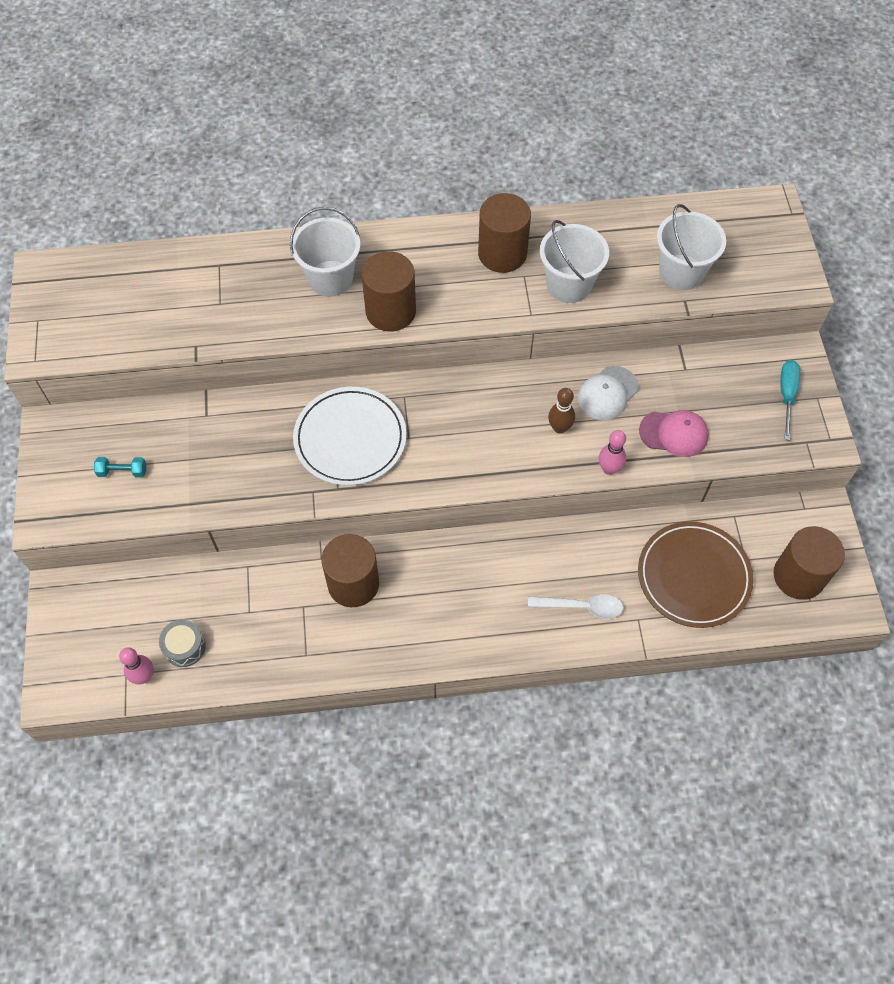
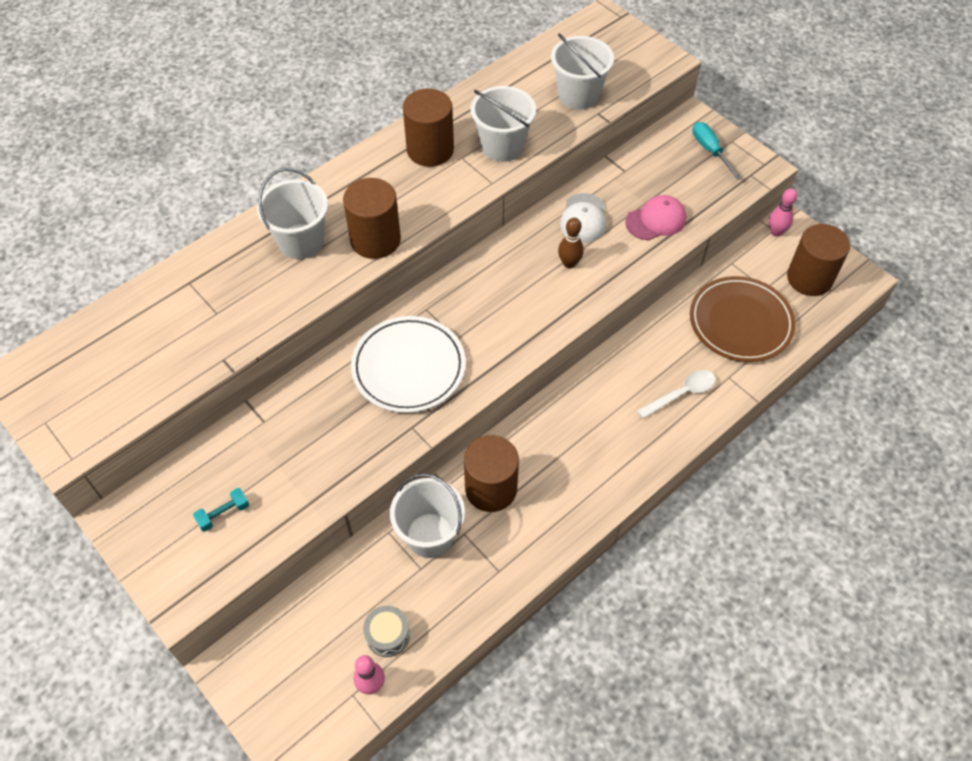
camera: 35 degrees left, 5 degrees down
pink bowling pin [599,430,626,475] -> pink bowling pin moved to [769,188,797,237]
none -> white bucket [390,473,465,558]

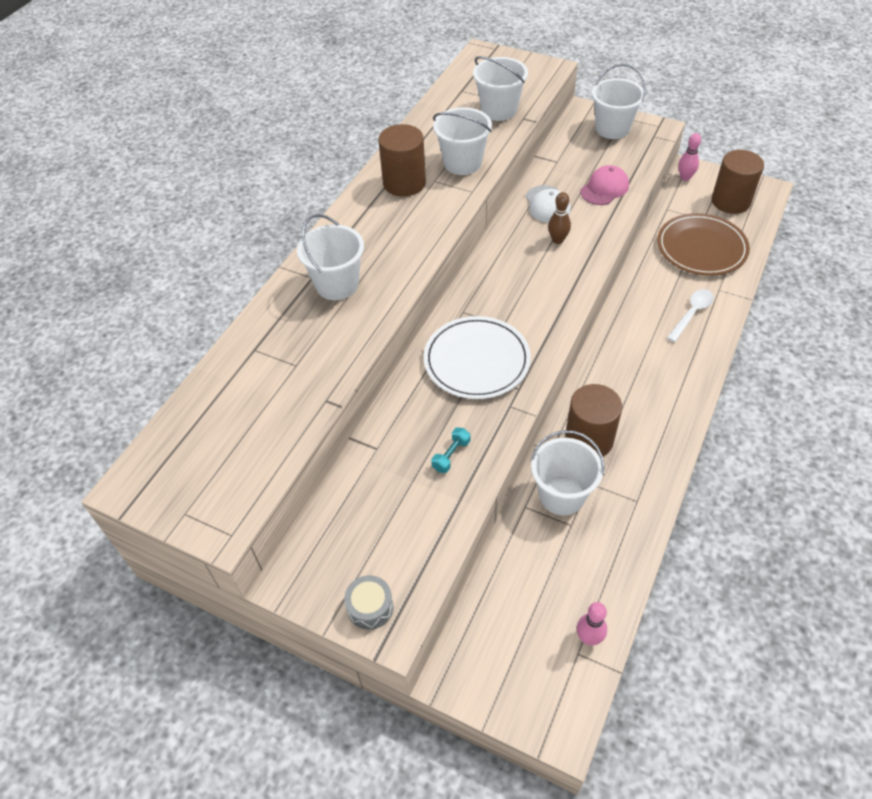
camera: 20 degrees left, 5 degrees down
turquoise dumbbell [193,488,249,532] -> turquoise dumbbell moved to [431,427,470,473]
brown cylinder [343,178,401,259] -> none
grey drum [363,606,410,657] -> grey drum moved to [344,575,393,630]
turquoise screwdriver [692,122,742,180] -> white bucket [592,64,646,139]

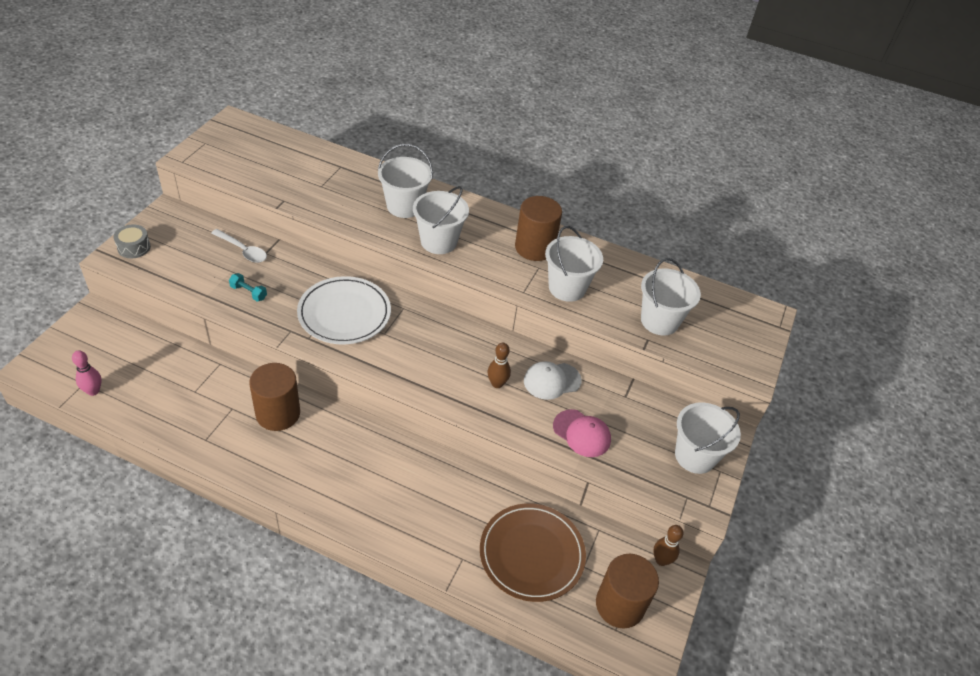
camera: 80 degrees right, 5 degrees down
white bucket [531,430,605,515] -> white bucket moved to [413,186,469,254]
white spoon [667,289,714,342] -> white spoon moved to [211,229,267,263]
pink bowling pin [678,133,701,181] -> brown bowling pin [653,525,683,566]

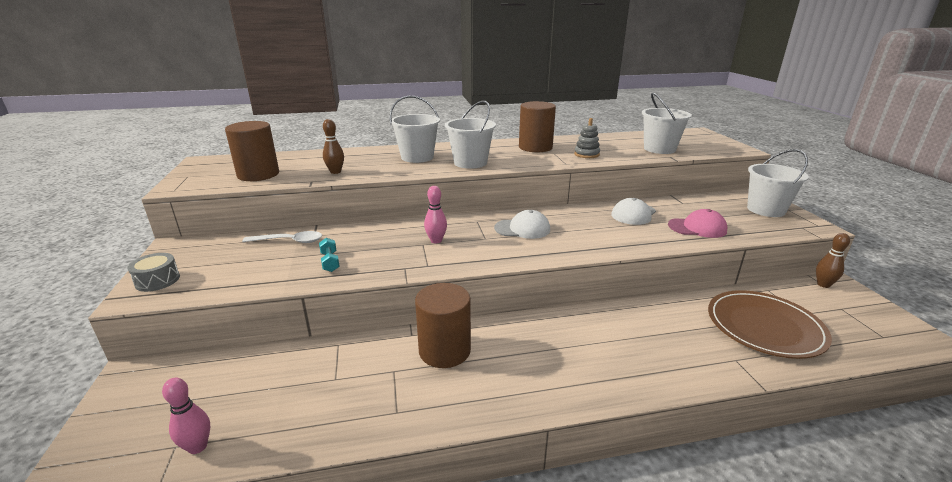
camera: 30 degrees left, 20 degrees down
turquoise dumbbell [229,273,267,301] -> turquoise dumbbell turned 75 degrees clockwise [319,238,340,272]
white plate [297,276,391,344] -> pink bowling pin [424,186,447,244]
brown bowling pin [488,343,511,388] -> brown bowling pin moved to [323,119,344,174]
white bucket [545,226,603,302] -> grey stacking toy [574,118,600,158]
brown cylinder [596,554,659,628] -> brown cylinder moved to [225,121,279,181]
none -> white cap [494,210,550,239]

